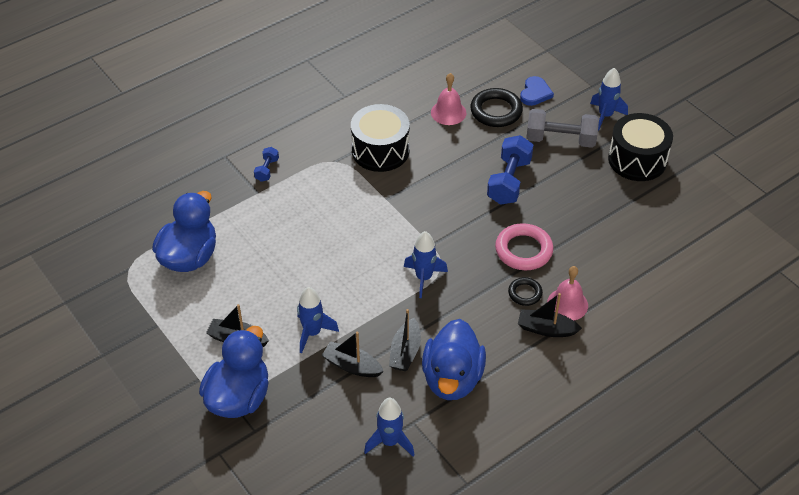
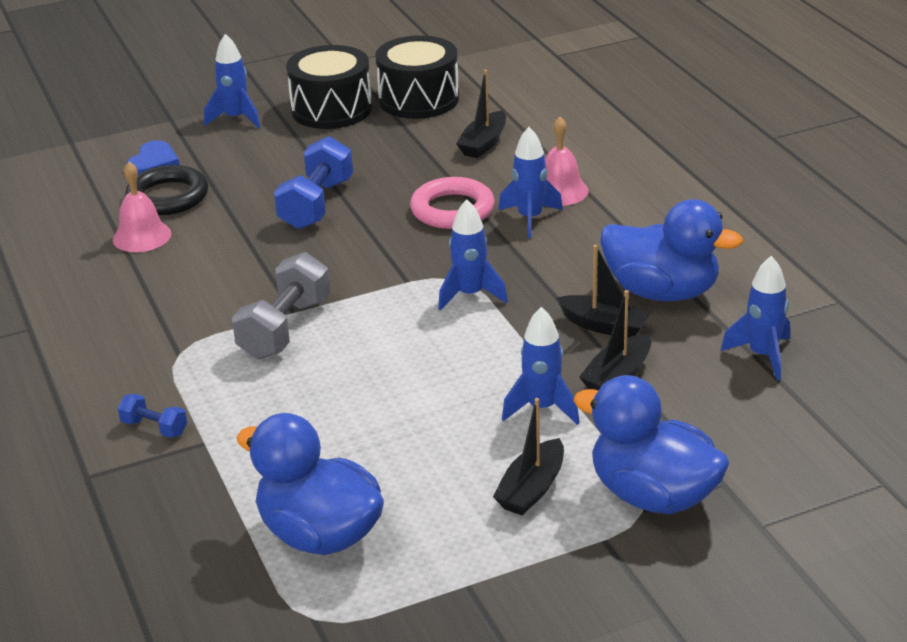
camera: 75 degrees left, 15 degrees down
black drum [351,104,410,172] -> black drum moved to [375,35,459,119]
blue dumbbell [487,135,533,205] -> blue dumbbell turned 75 degrees clockwise [274,136,353,230]
black ring [508,277,543,306] -> blue rocket [498,127,563,238]
black boat [518,293,582,337] -> black boat moved to [456,70,506,158]
blue heart [520,76,554,106] -> blue heart turned 75 degrees clockwise [126,140,179,174]
grey dumbbell [526,109,599,148] -> grey dumbbell moved to [232,252,331,359]

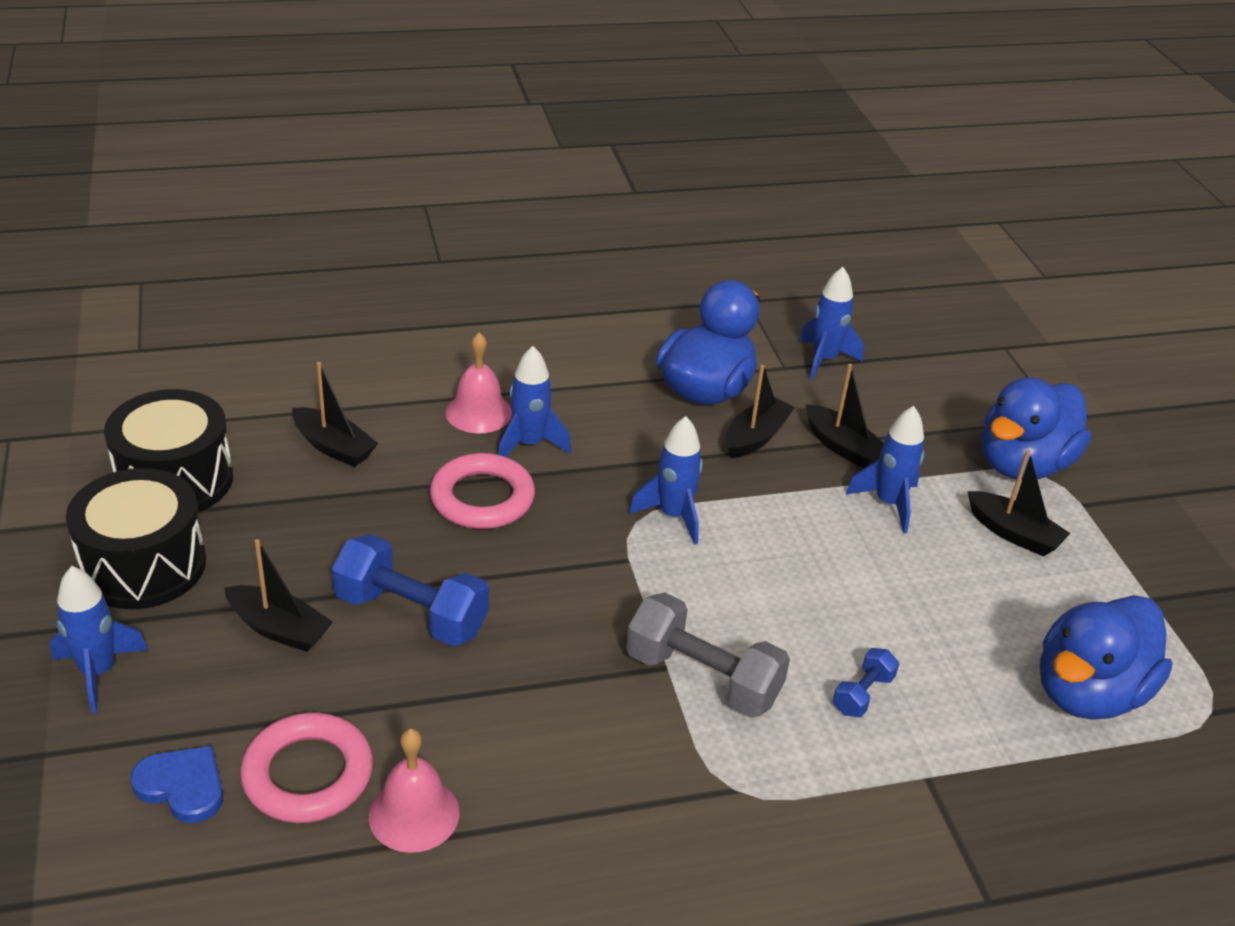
camera: 85 degrees left, 5 degrees up
blue dumbbell [118,394,187,438] -> blue dumbbell moved to [833,648,899,717]
black ring [125,165,208,215] -> pink ring [240,713,373,823]
none -> black boat [224,539,333,652]

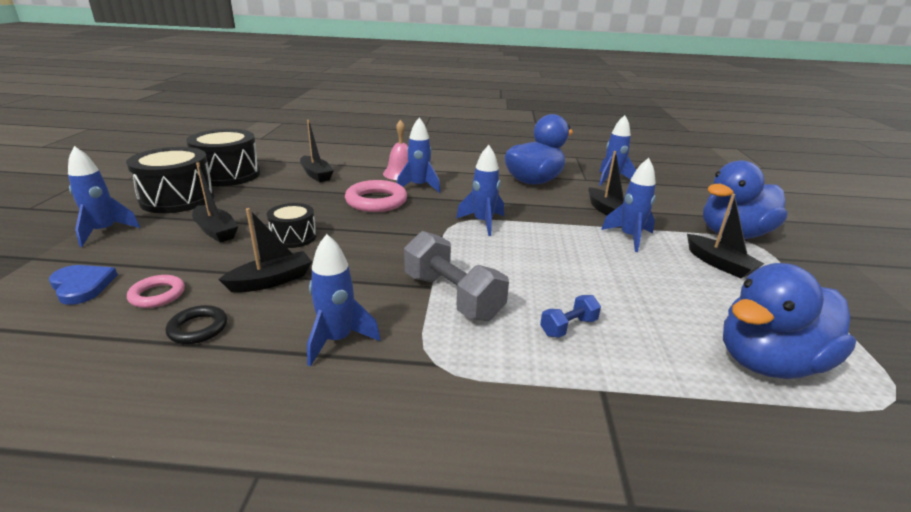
camera: 20 degrees right, 10 degrees down
pink ring [240,713,373,823] -> pink ring [127,275,185,308], size x0.57
blue dumbbell [332,534,489,646] -> black drum [267,203,317,248]
pink bell [369,728,460,853] -> black ring [166,305,227,344]
black boat [726,365,795,459] -> black boat moved to [218,208,312,293]
none -> blue rocket [307,234,381,367]

